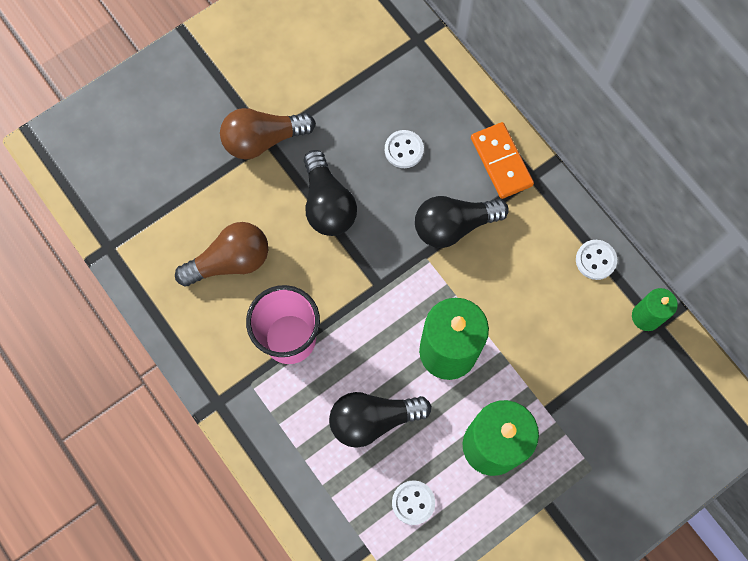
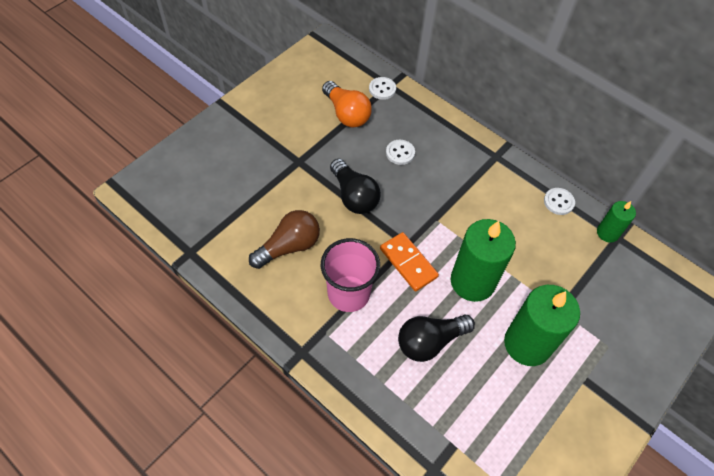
camera: 15 degrees left, 15 degrees down
brown light bulb [220,108,315,160] -> none
white button [392,480,435,525] -> white button moved to [369,77,396,100]
black light bulb [415,196,509,248] -> none
orange domino [471,122,534,199] -> orange domino moved to [380,232,439,292]
none -> orange light bulb [322,81,372,128]

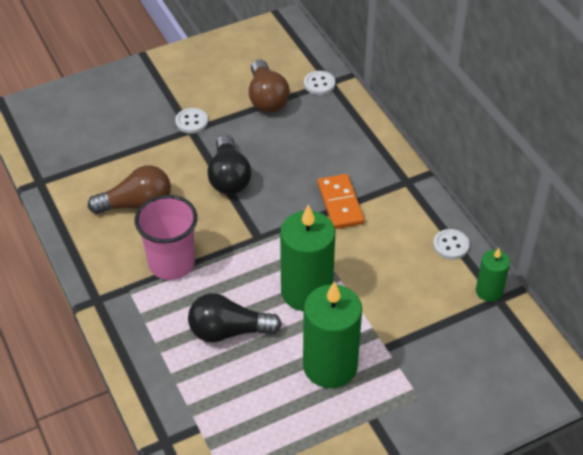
camera: 25 degrees right, 10 degrees down
orange light bulb [322,81,372,128] -> brown light bulb [249,59,290,112]
orange domino [380,232,439,292] -> orange domino moved to [318,174,364,229]
white button [386,140,415,165] -> white button moved to [175,108,208,134]

